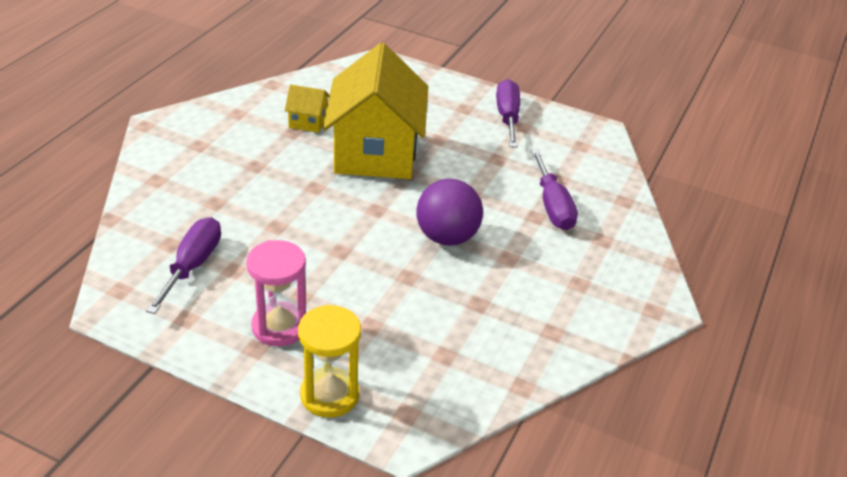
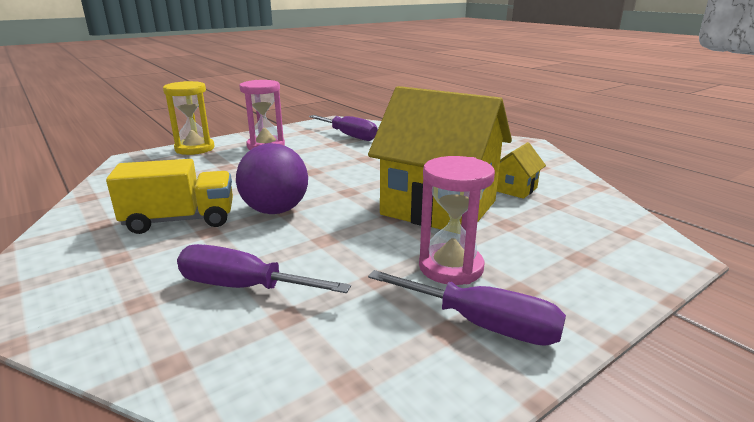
camera: 120 degrees right, 15 degrees down
none -> yellow truck [106,159,233,234]
none -> pink hourglass [419,156,495,285]

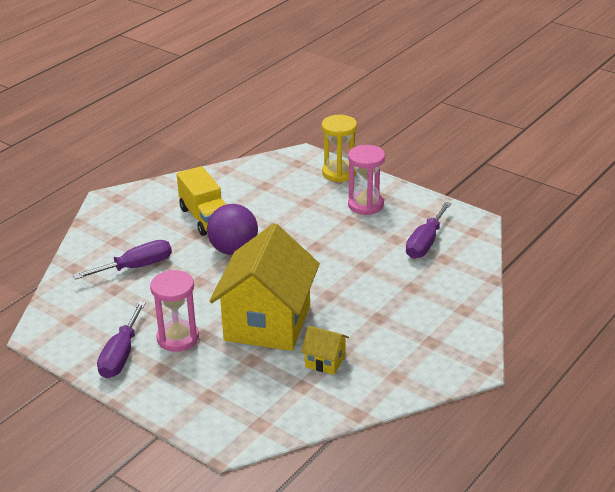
camera: 75 degrees right, 10 degrees up
purple screwdriver [177,244,351,293] -> purple screwdriver turned 60 degrees clockwise [73,240,172,280]

